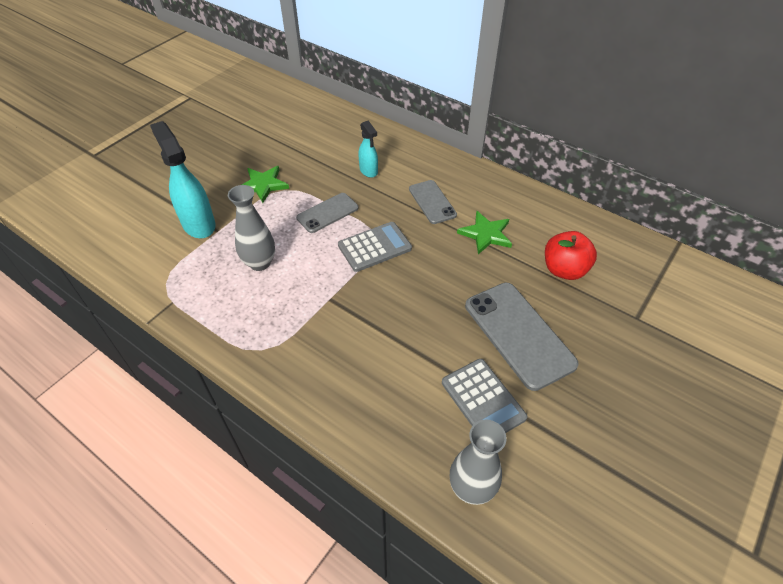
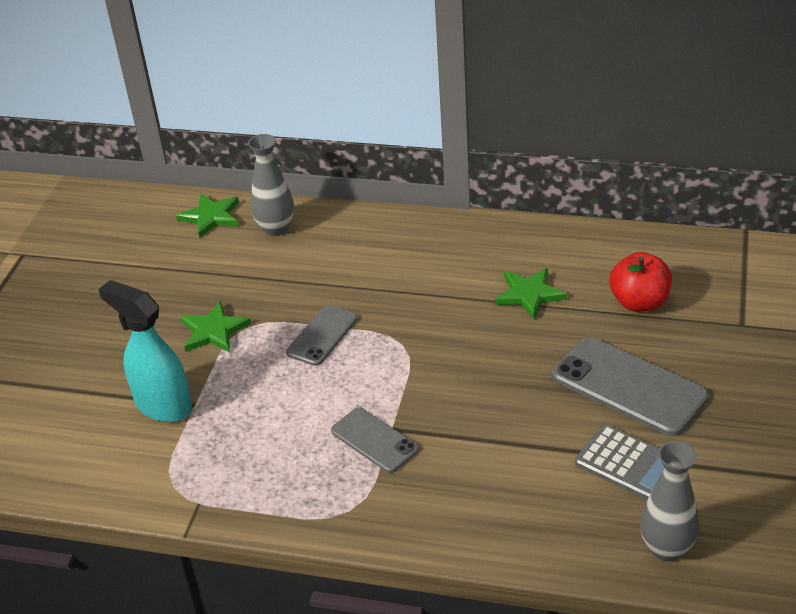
camera: 20 degrees left, 10 degrees down
grey vase [228,185,275,271] -> grey vase moved to [248,134,294,236]
grey calculator [338,222,412,272] -> none
turquoise spray bottle [358,120,378,178] -> none
grey phone [409,180,457,224] -> grey phone moved to [331,408,419,473]
none -> green star [176,194,239,238]

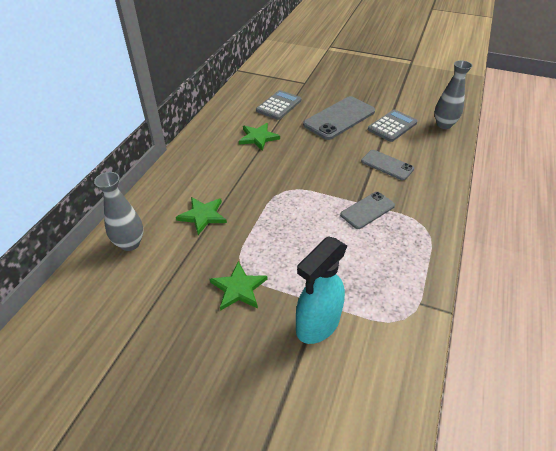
camera: 85 degrees left, 5 degrees up
green star [176,194,239,238] -> green star moved to [176,197,227,235]
grey phone [286,305,357,366] -> grey phone moved to [361,150,414,180]
red apple [609,252,672,312] -> grey calculator [256,90,301,120]

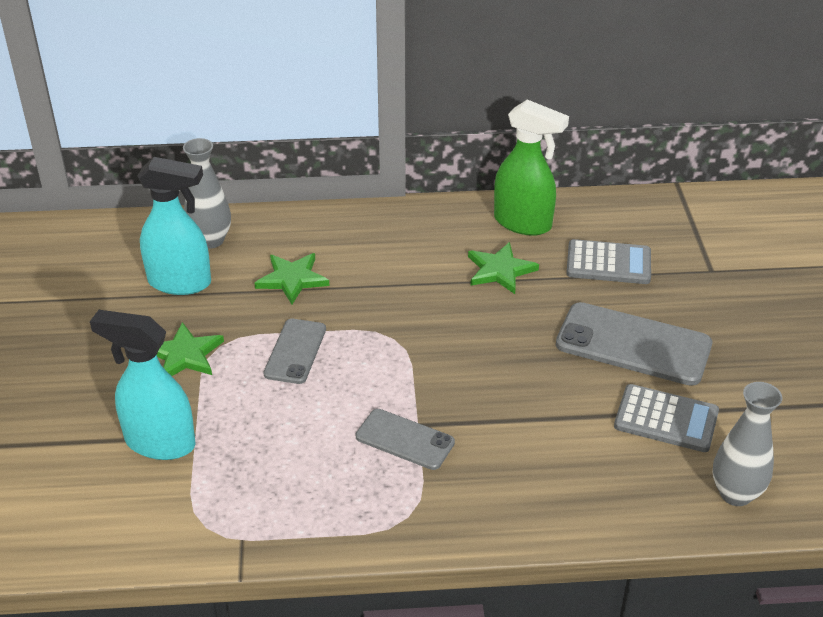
camera: 65 degrees right, 5 degrees down
grey phone [361,150,414,180] -> grey phone moved to [263,319,326,384]
none -> turquoise spray bottle [137,157,211,295]
none -> green spray bottle [494,99,569,236]

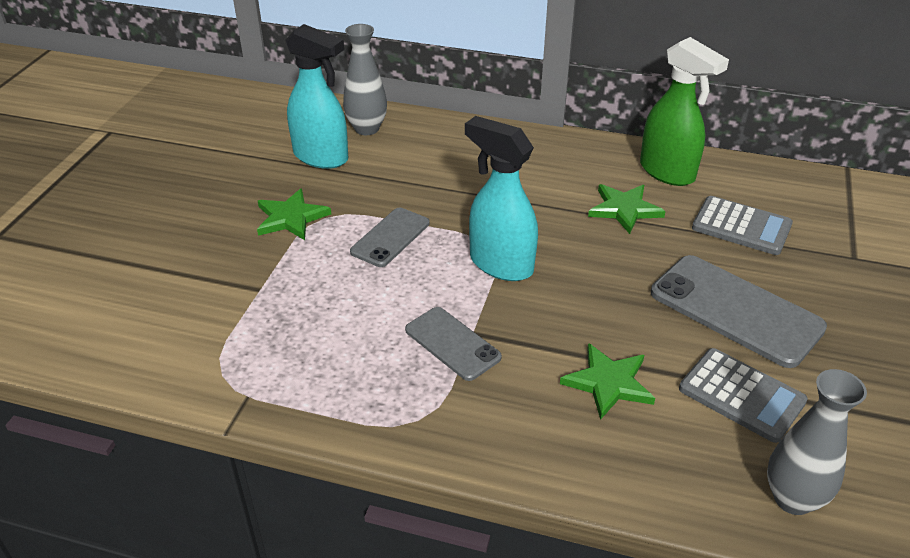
camera: 20 degrees right, 0 degrees up
turquoise spray bottle [90,310,196,460] -> turquoise spray bottle moved to [465,116,538,281]
green star [255,253,330,304] -> green star moved to [560,343,655,420]

